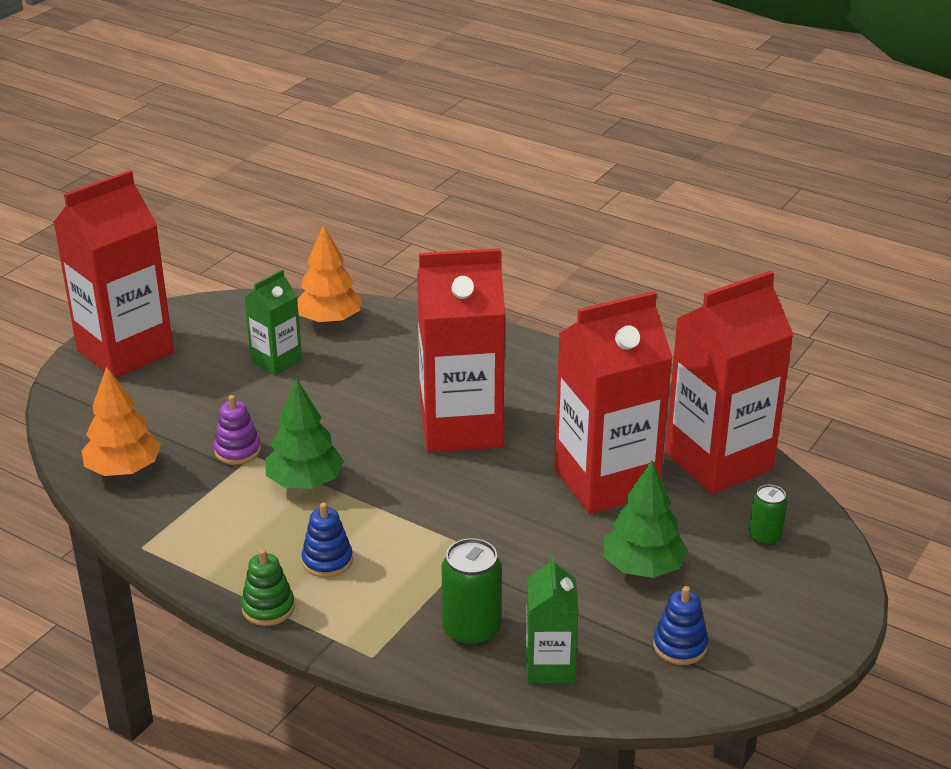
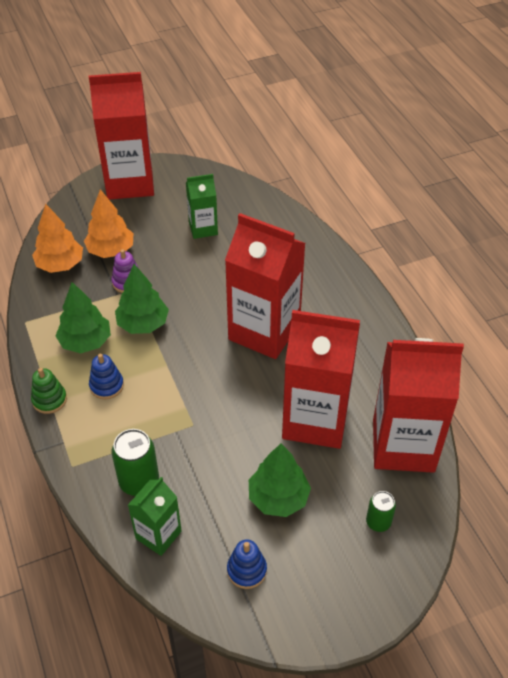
camera: 35 degrees right, 15 degrees up
orange tree [297,225,362,325] -> orange tree moved to [84,189,133,258]
none -> green tree [56,282,111,353]

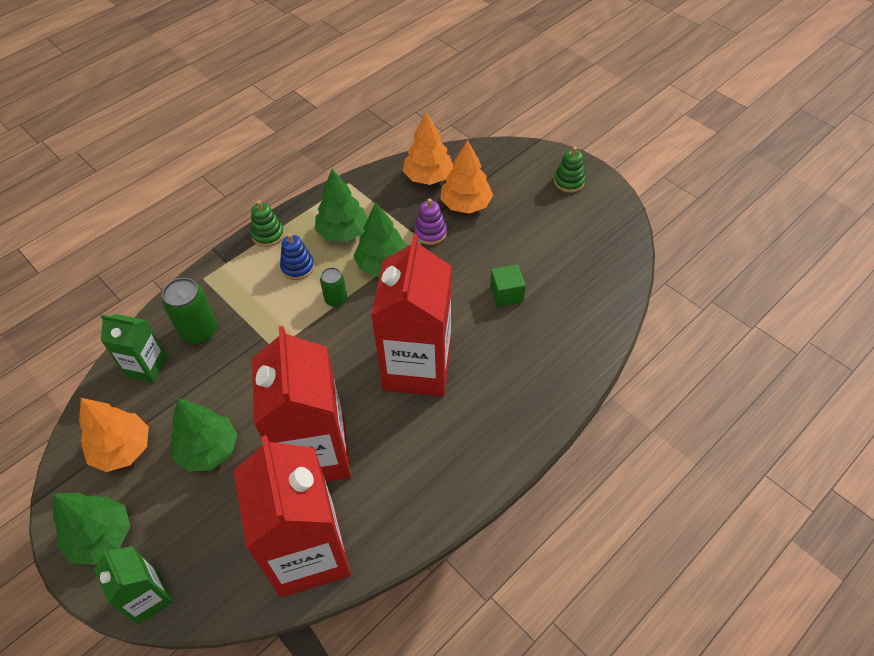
camera: 70 degrees right, 5 degrees up
red carton [89,72,154,200] -> green stacking toy [554,147,586,193]
green carton [186,174,218,239] -> green carton moved to [94,546,173,624]
blue stacking toy [227,540,267,589] -> orange tree [79,398,149,472]
green can [366,491,396,532] -> green can moved to [320,267,347,307]
none -> green tree [53,493,130,565]
none -> green cube [490,264,526,307]

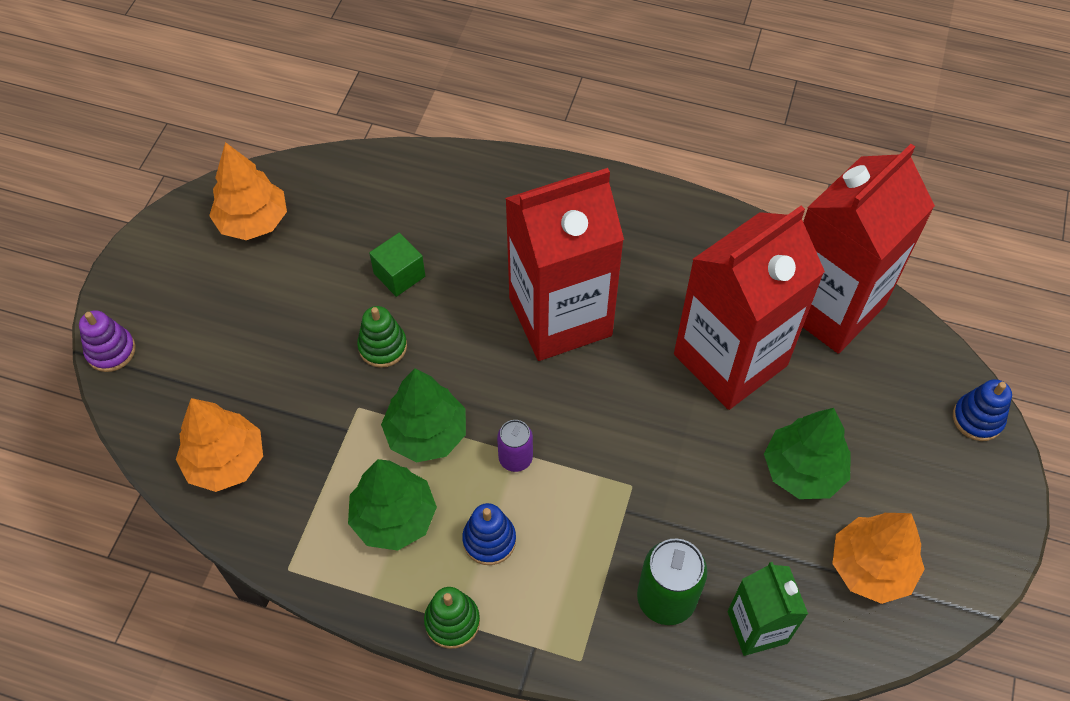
camera: 120 degrees left, 5 degrees up
green tree [53,493,130,565] -> none
green carton [94,546,173,624] -> blue stacking toy [953,379,1012,441]
green can [320,267,347,307] -> purple can [497,420,533,472]
purple stacking toy [414,198,447,245] -> purple stacking toy moved to [79,310,136,372]
orange tree [440,140,493,214] -> orange tree moved to [209,142,287,240]
green stacking toy [554,147,586,193] -> green stacking toy moved to [357,306,407,368]

